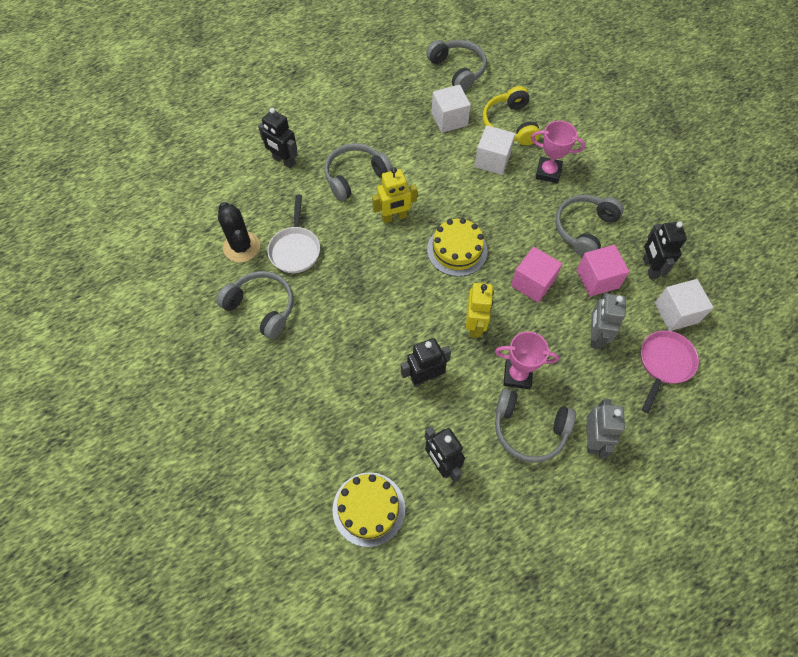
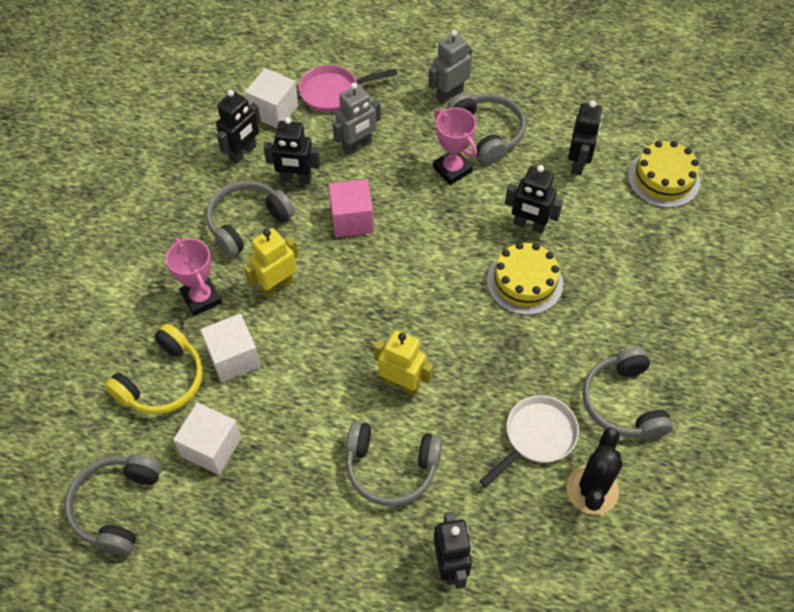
camera: 135 degrees left, 5 degrees down
yellow cake [427,218,488,277] -> yellow cake moved to [487,242,563,315]
yellow robot [466,283,494,338] -> yellow robot moved to [244,228,298,298]
grey headphones [555,195,624,257] -> grey headphones turned 150 degrees clockwise [206,181,295,257]
pink cube [577,245,630,297] -> black robot [263,117,320,185]

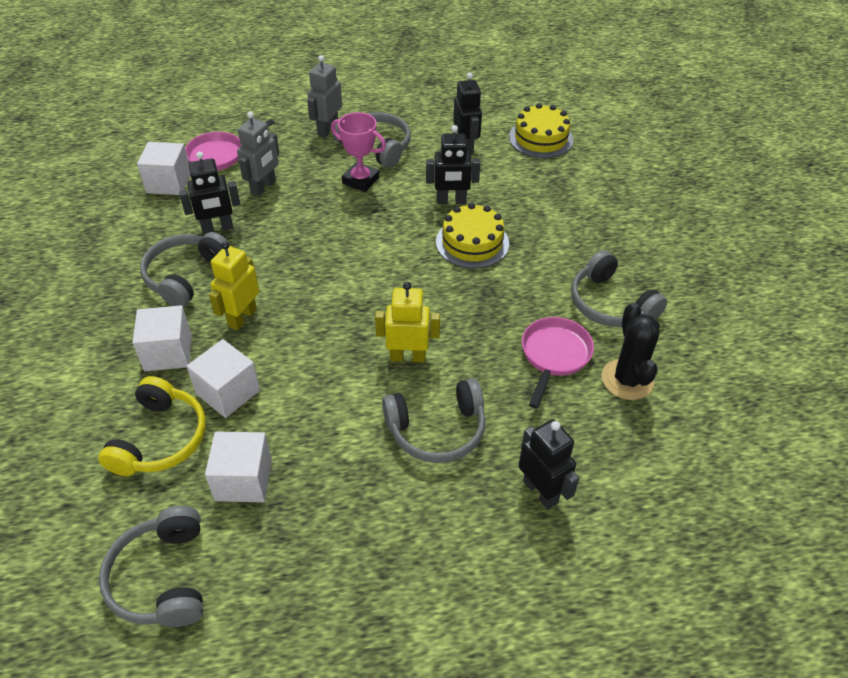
camera: 25 degrees left, 10 degrees down
pink trophy [166,237,222,316] -> white cube [132,305,192,371]
black robot [216,90,261,164] -> none
pink cube [328,179,374,237] -> none
white pan [480,395,579,487] -> pink pan [522,317,594,409]

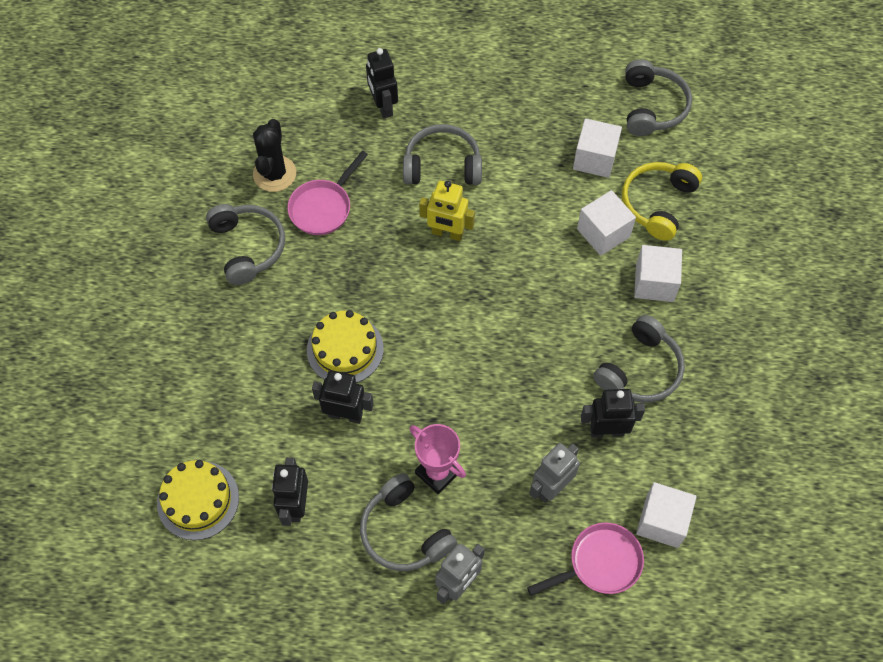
camera: 165 degrees left, 15 degrees up
yellow robot [209,241,259,330] -> none

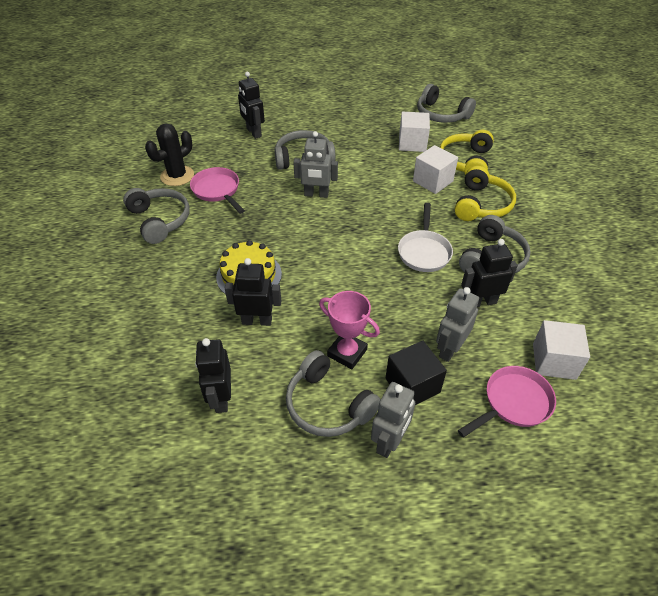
camera: 10 degrees left, 15 degrees down
yellow cake [157,460,239,540] -> none
black cactus [253,119,296,192] -> black cactus turned 45 degrees clockwise [145,123,194,186]
pink pan [287,151,368,235] -> pink pan turned 120 degrees clockwise [190,167,245,214]
yellow robot [419,181,475,241] -> grey robot [293,131,338,198]
grey headphones [625,59,692,136] -> grey headphones turned 135 degrees clockwise [417,84,476,123]
white cube [634,245,682,302] -> yellow headphones [455,166,516,221]
none -> black cube [386,340,447,405]
none -> white pan [398,203,453,272]

